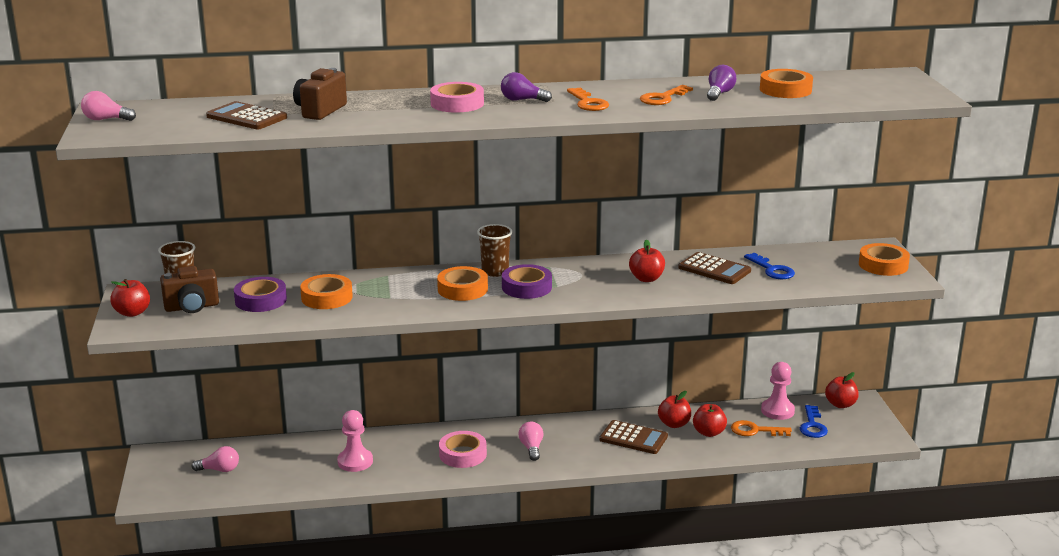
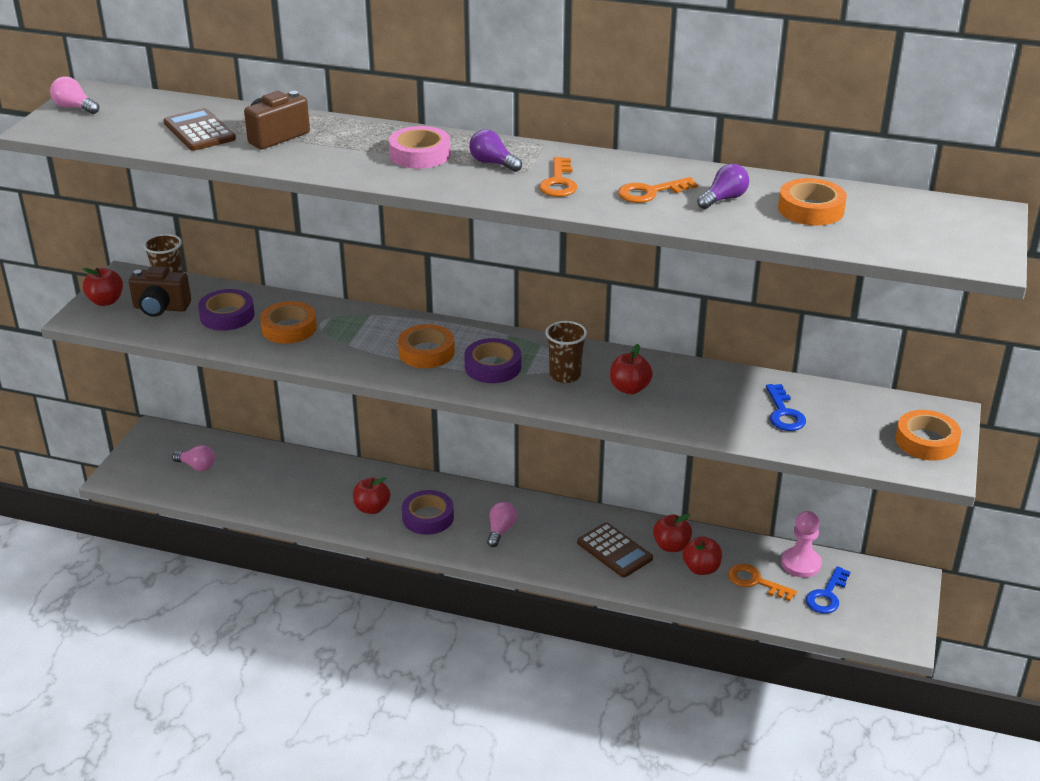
camera: 25 degrees right, 10 degrees up
pink pawn [337,410,373,472] -> none
pink tape [439,431,487,468] -> purple tape [402,490,454,535]
brown cup [477,224,512,277] -> brown cup moved to [545,321,587,383]
brown calculator [678,252,751,284] -> none
red apple [825,372,859,408] -> red apple moved to [353,477,390,514]

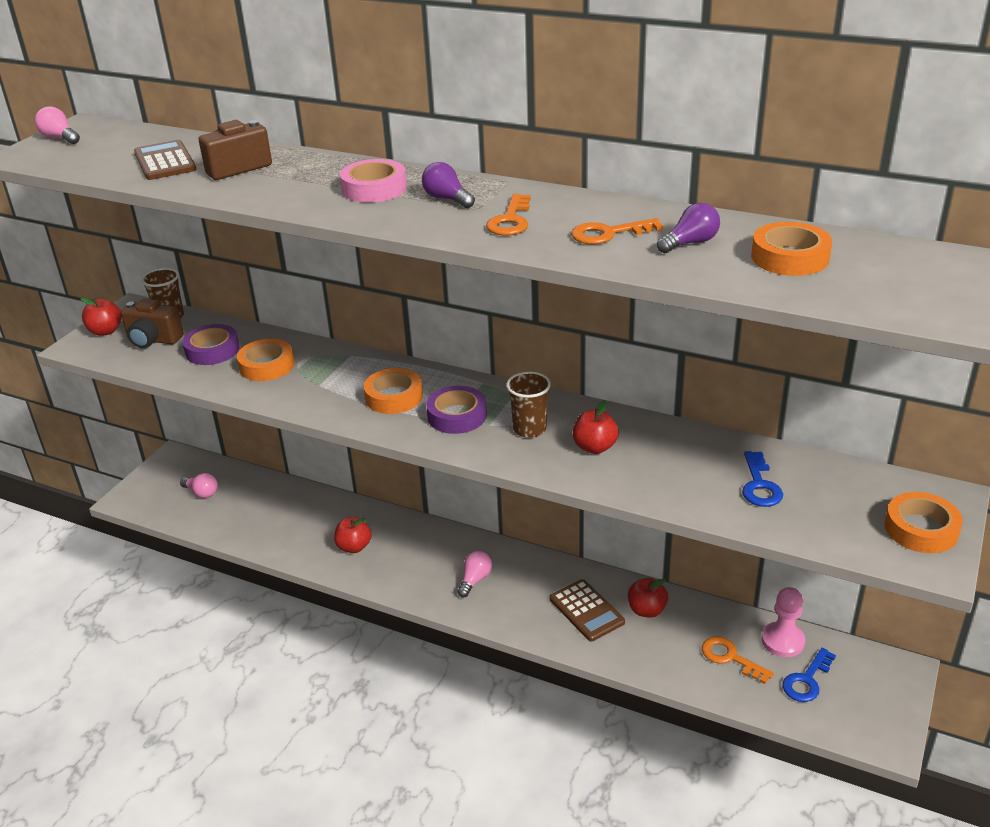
camera: 10 degrees right, 0 degrees up
purple tape [402,490,454,535] -> none
red apple [683,536,722,575] -> none

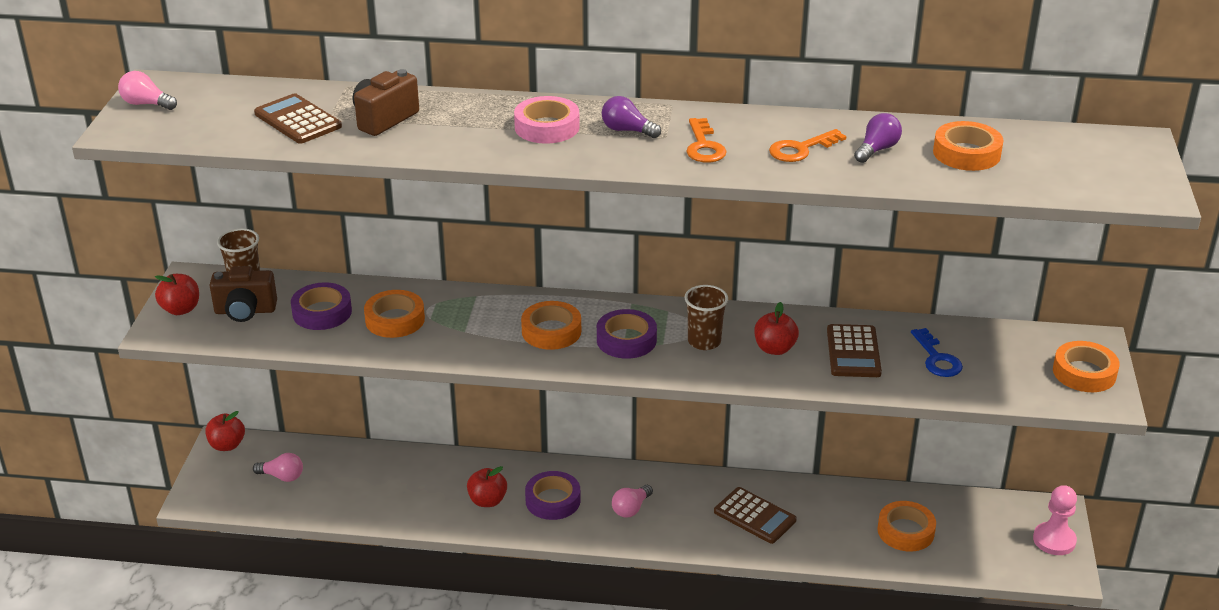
camera: 20 degrees left, 0 degrees up
pink light bulb [457,551,492,597] -> pink light bulb turned 150 degrees counterclockwise [612,485,653,518]
red apple [628,578,668,618] -> red apple moved to [205,411,245,451]
orange key [702,636,774,684] -> orange tape [877,501,936,551]
pink pawn [762,587,806,657] -> pink pawn moved to [1033,485,1077,555]
blue key [782,648,836,702] -> none
none -> purple tape [525,471,581,520]
none -> brown calculator [827,324,882,377]

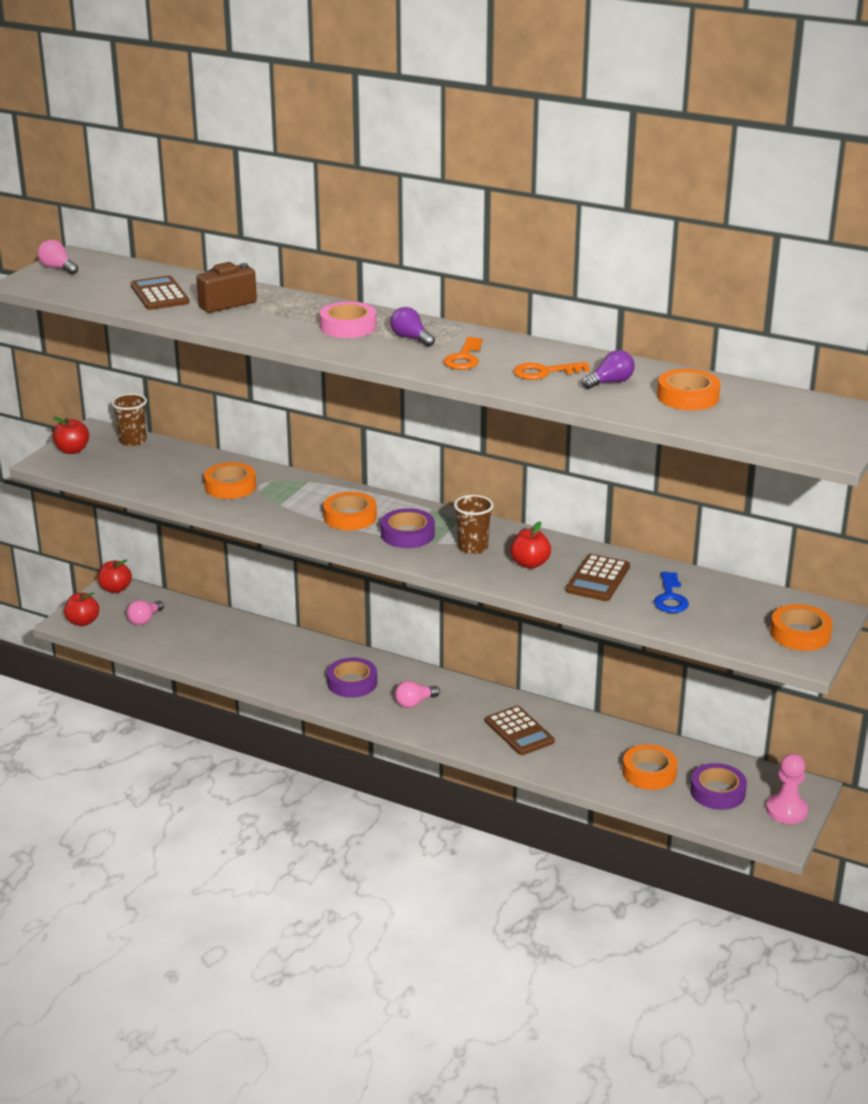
camera: 20 degrees right, 5 degrees down
brown camera [210,266,277,322] -> none
pink light bulb [253,453,303,482] -> pink light bulb turned 90 degrees clockwise [127,600,164,625]
purple tape [291,282,352,330] -> purple tape moved to [690,763,747,810]
red apple [467,466,507,507] -> red apple moved to [64,592,99,626]

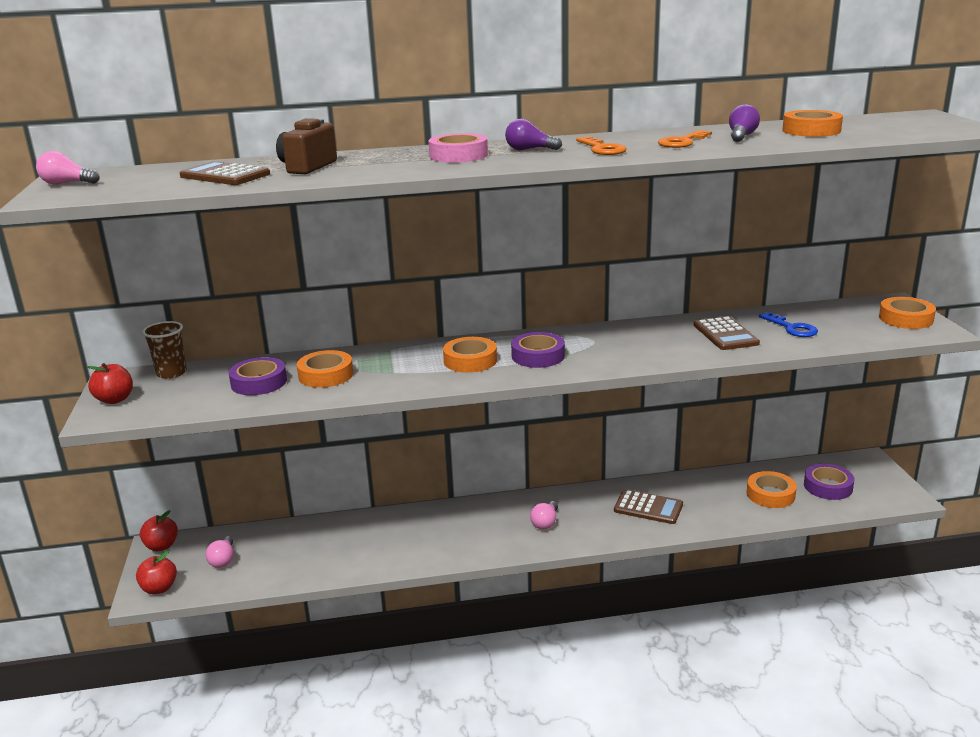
camera: 35 degrees left, 5 degrees down
purple tape [327,657,377,698] -> purple tape moved to [229,357,287,395]
brown cup [454,495,493,554] -> none
red apple [510,521,551,569] -> none
pink pawn [766,754,808,824] -> none

